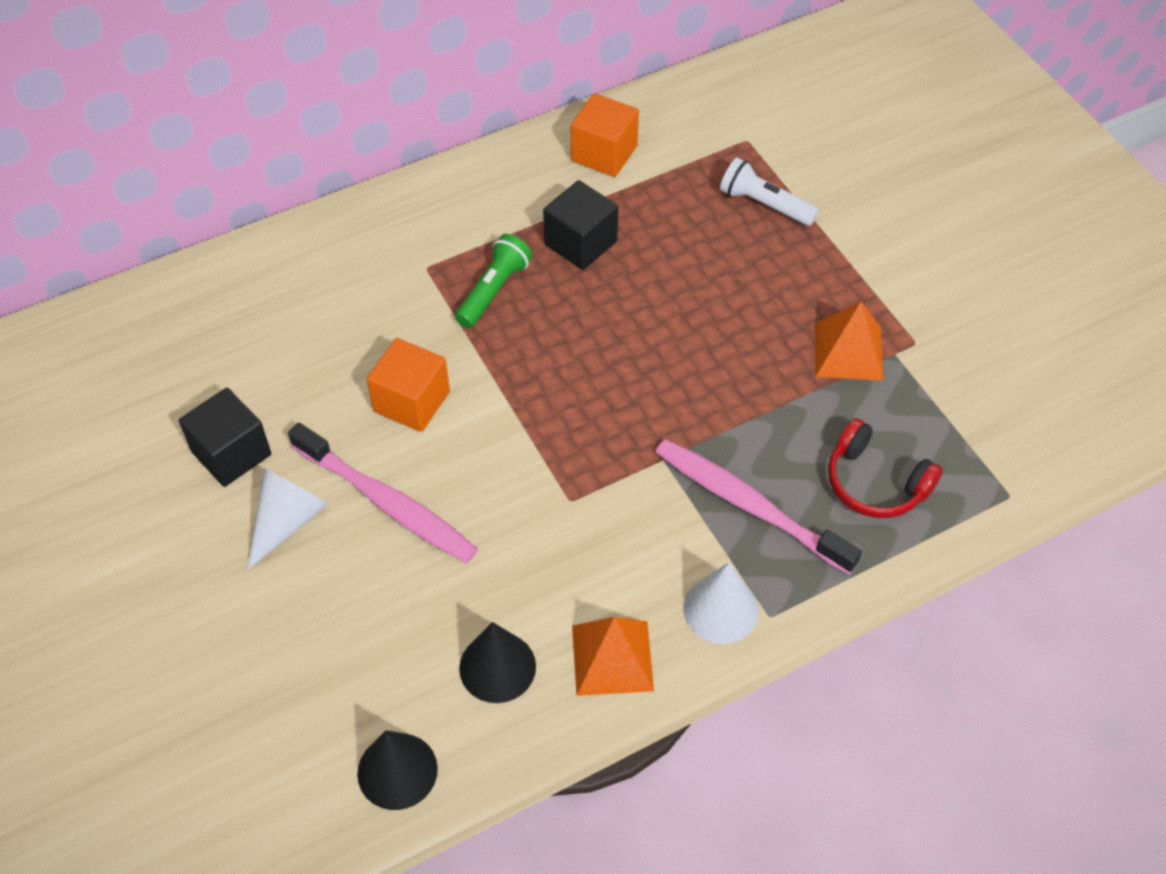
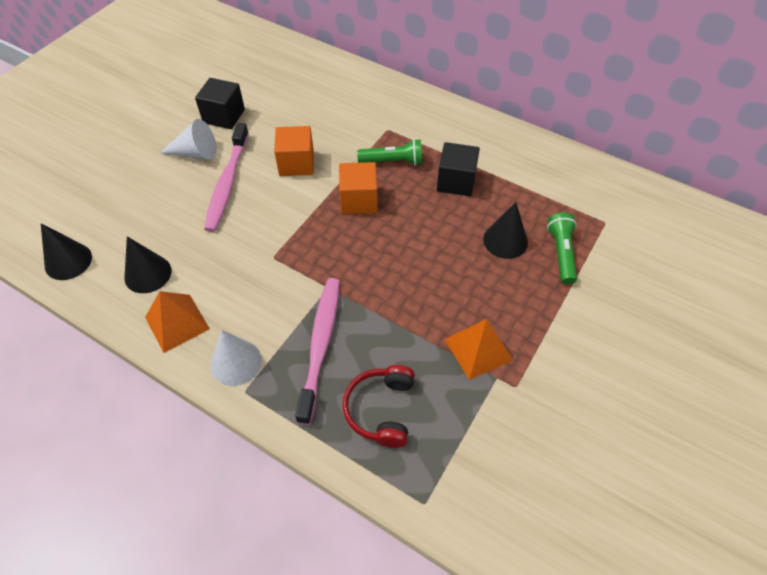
camera: 60 degrees right, 0 degrees up
orange cube [571,93,639,177] -> orange cube moved to [339,162,378,214]
white flashlight [720,157,819,226] -> green flashlight [547,212,577,284]
none -> black cone [483,202,528,259]

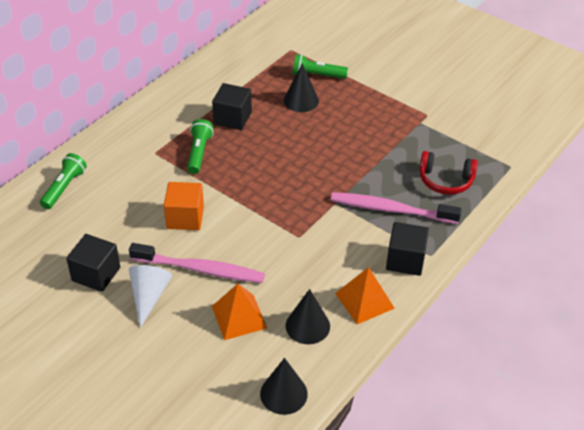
camera: 85 degrees left, 10 degrees down
white cone [211,330,262,386] -> black cube [386,222,429,276]
orange cube [339,162,378,214] -> none
orange pyramid [445,319,513,380] -> orange pyramid moved to [212,284,267,340]
none -> green flashlight [40,153,87,209]

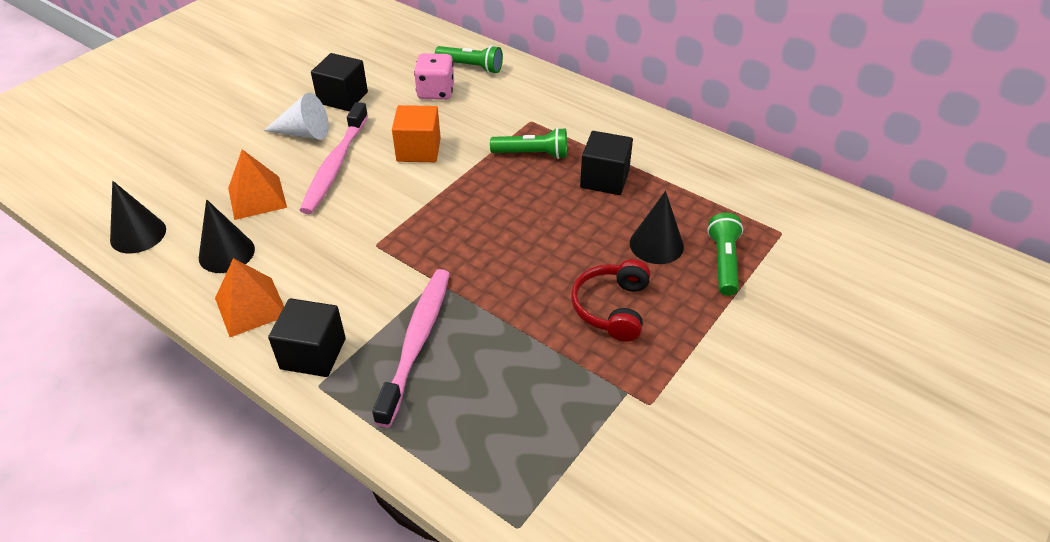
camera: 90 degrees right, 0 degrees up
red headphones [419,151,478,195] -> red headphones moved to [571,259,650,342]
none -> pink dice [414,53,454,100]

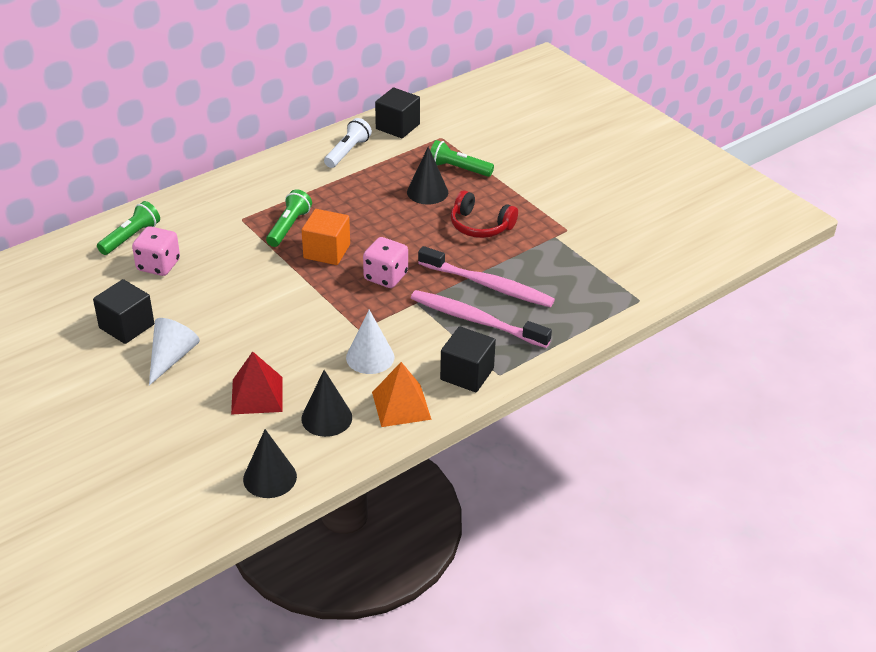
camera: 75 degrees left, 5 degrees down
orange pyramid [228,149,287,220] -> red pyramid [231,351,283,414]
pink toothbrush [300,102,368,214] -> pink toothbrush moved to [418,246,555,307]
orange cube [392,105,441,162] -> orange cube moved to [302,209,350,265]
black cube [580,131,633,195] -> black cube moved to [375,88,420,138]
none -> white flashlight [324,118,372,168]
none -> white cone [346,310,394,374]
none -> pink dice [363,237,408,288]

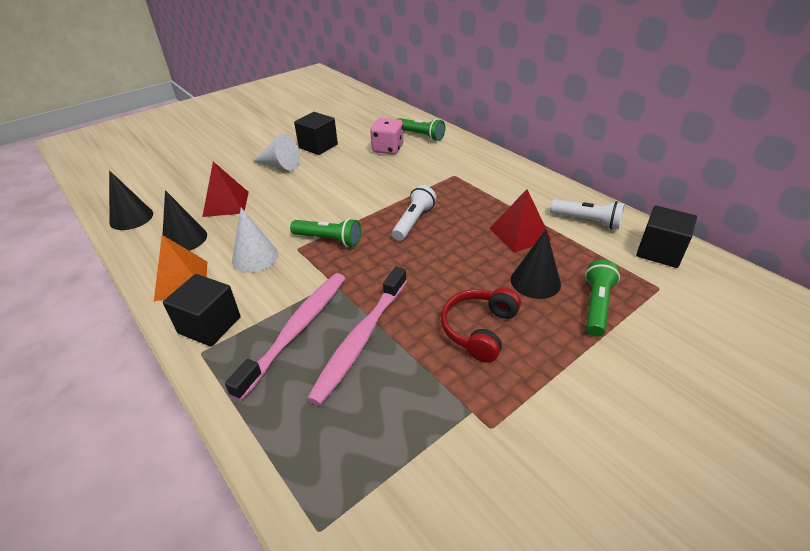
camera: 90 degrees right, 0 degrees up
green flashlight [266,189,312,247] -> green flashlight moved to [290,218,361,247]
orange cube [302,209,350,265] -> white flashlight [392,185,436,241]
pink dice [363,237,408,288] -> none
none -> red pyramid [489,189,551,253]

